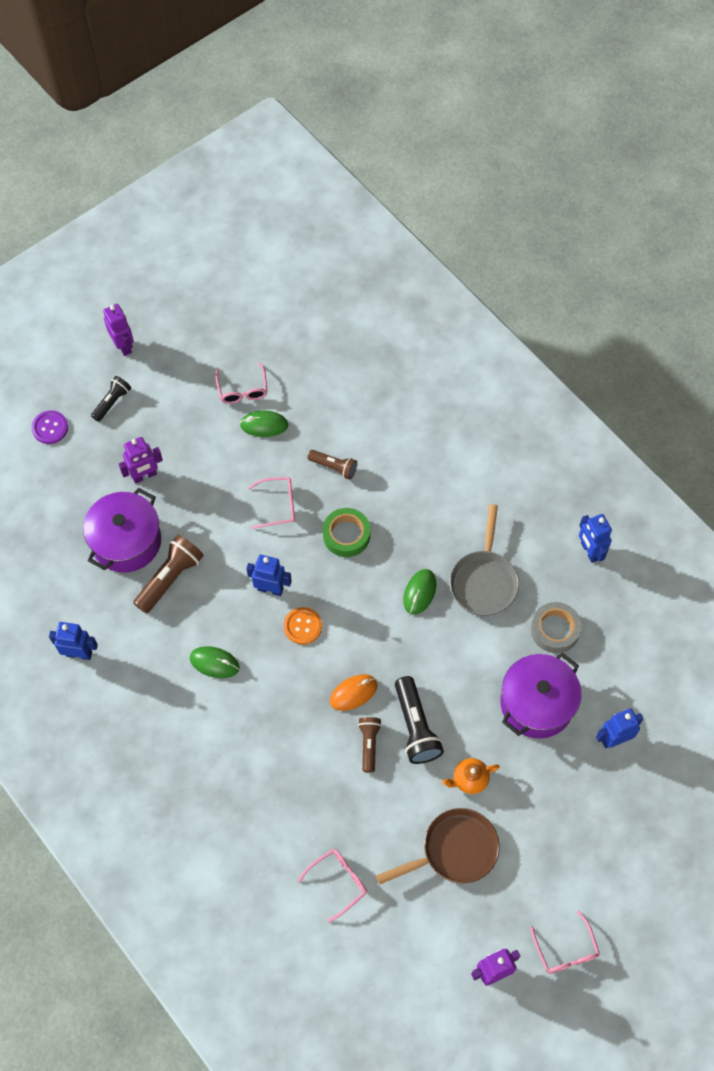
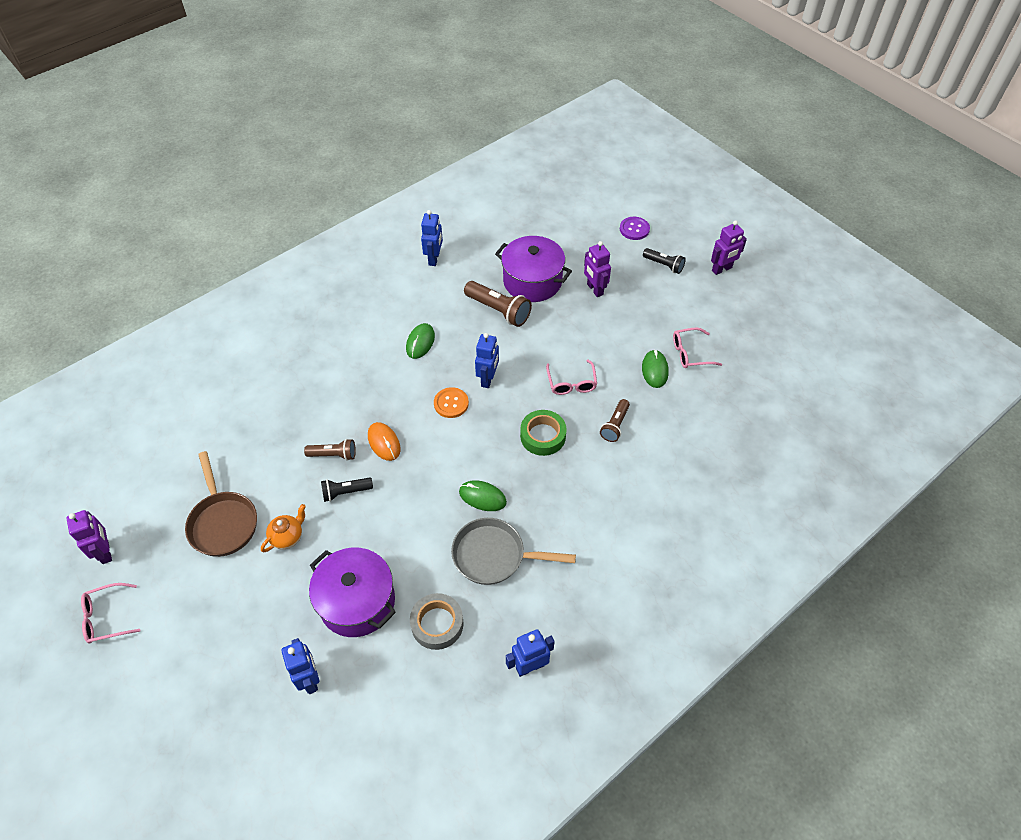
camera: 90 degrees right, 10 degrees down
pink glasses [298,849,367,923] -> none
black flashlight [395,676,444,764] -> black flashlight [321,478,373,502], size x0.62
orange teapot [442,758,500,794] -> orange teapot turned 60 degrees clockwise [261,504,306,552]

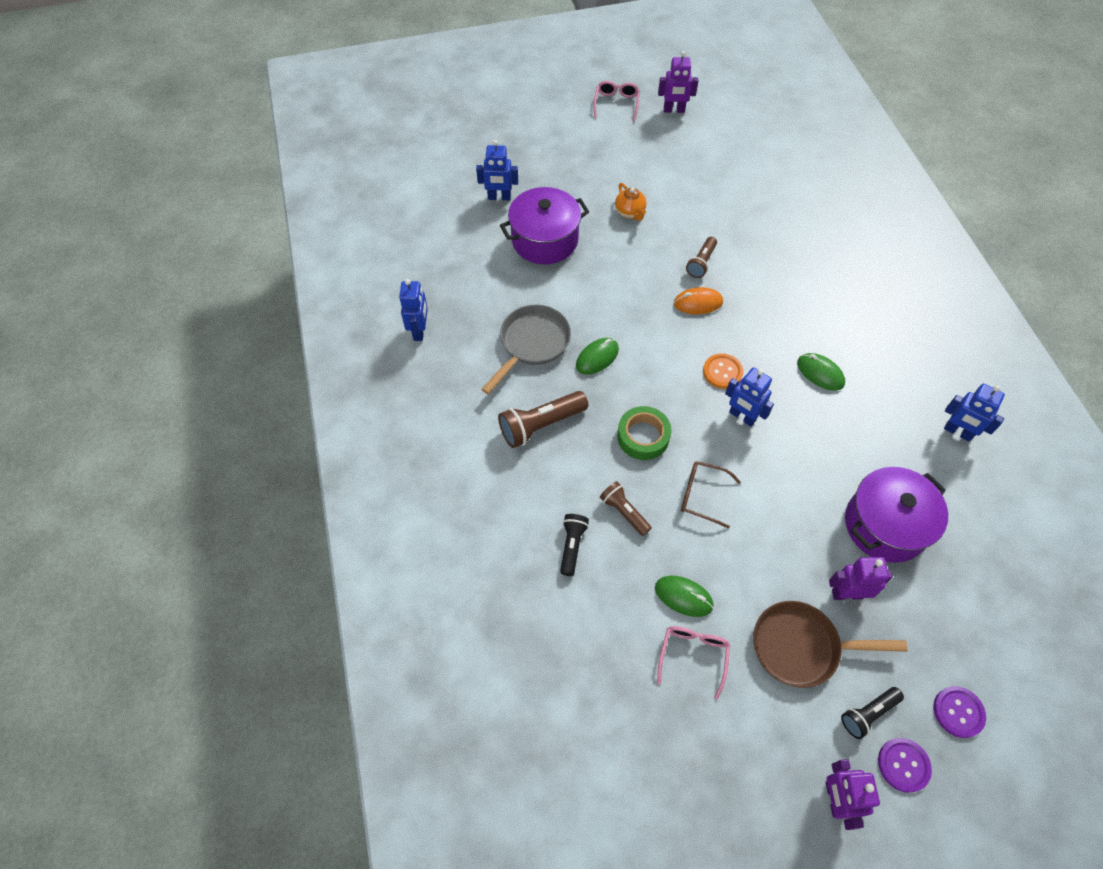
camera: 115 degrees right, 5 degrees up
brown pan [185,451,257,557] -> brown pan moved to [753,601,908,688]
black flashlight [321,478,373,502] -> black flashlight moved to [560,514,589,576]
grey tape [410,593,464,650] -> none
brown flashlight [464,281,532,327] -> brown flashlight moved to [498,391,588,448]
pink glasses [546,360,597,395] -> brown glasses [681,461,741,529]
none -> purple button [878,738,932,793]

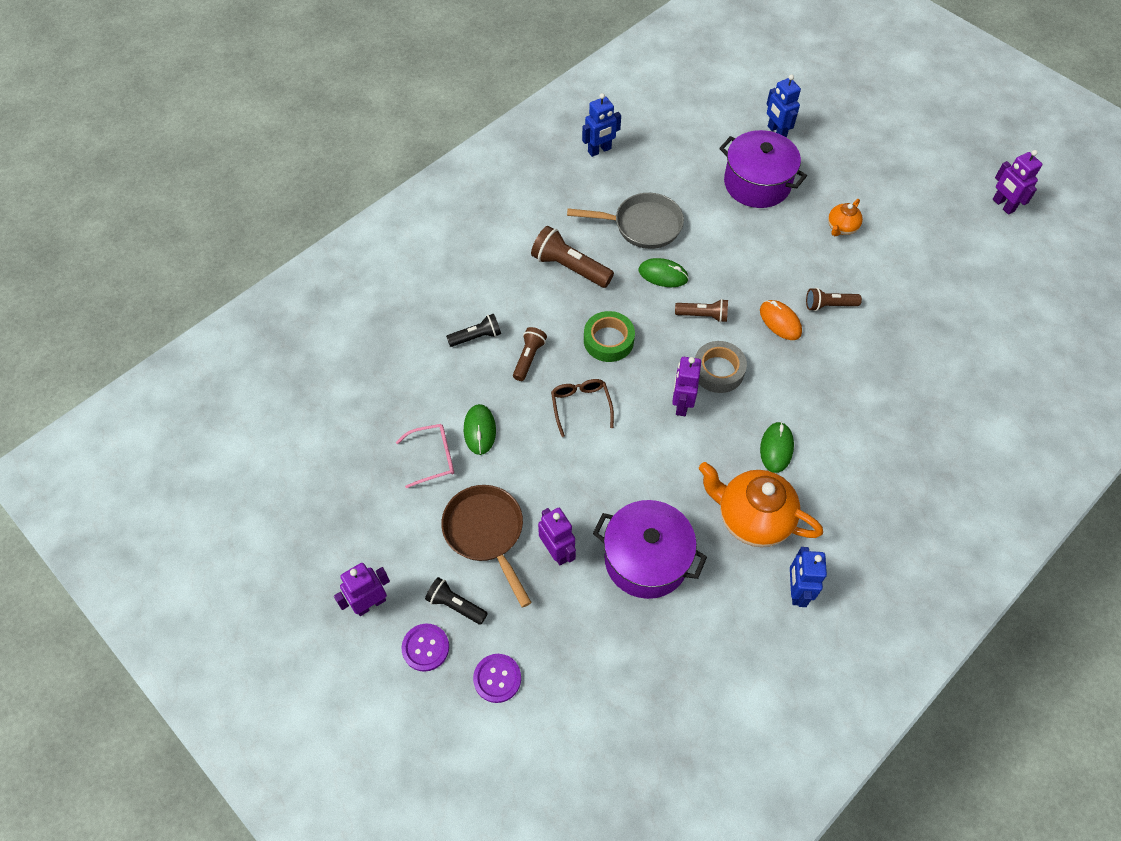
camera: 60 degrees right, 0 degrees up
pink glasses [593,81,639,121] -> none
orange button [703,353,743,389] -> grey tape [695,341,747,393]
blue robot [725,367,774,426] -> purple robot [672,357,701,416]
none -> brown flashlight [675,299,728,323]
none -> orange teapot [699,462,823,547]

